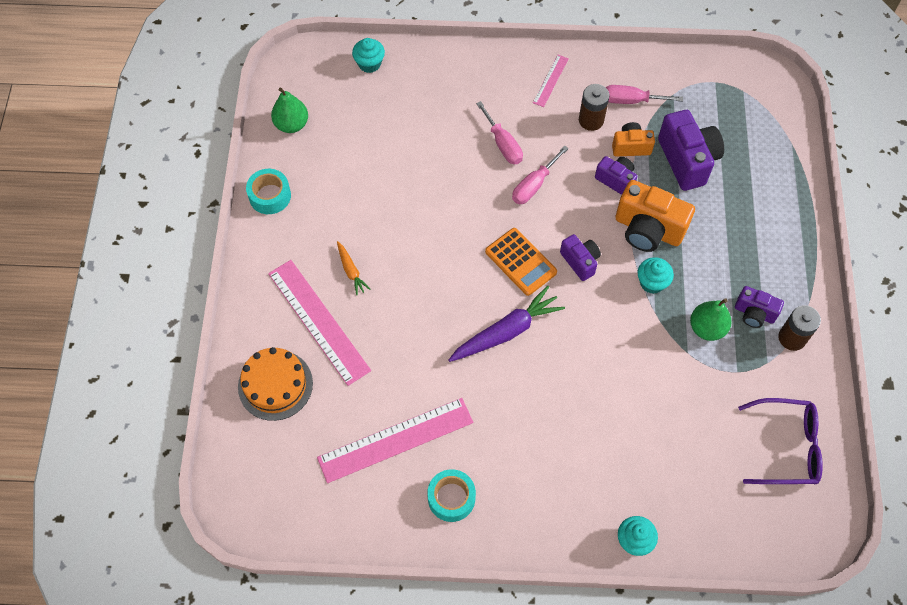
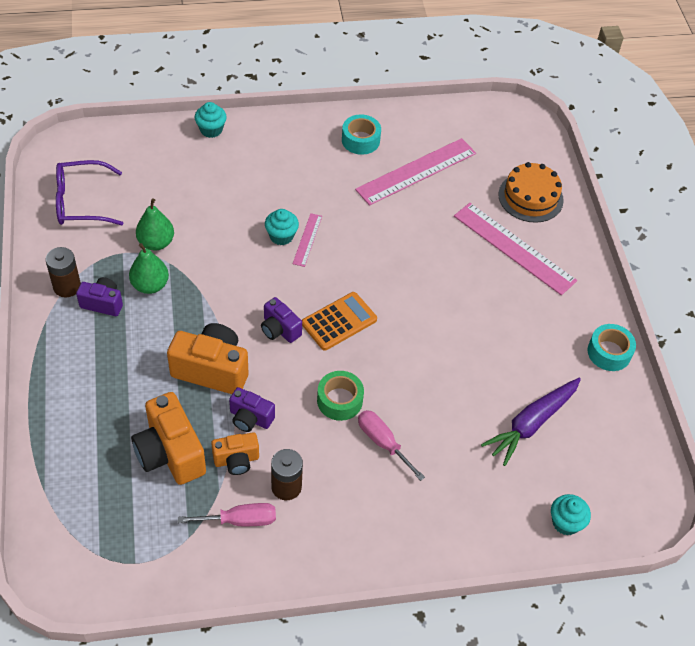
camera: 165 degrees right, 10 degrees down
green pear [271,88,308,133] -> green pear moved to [136,198,174,250]
orange carrot [337,241,370,295] -> none
purple carrot [449,286,565,362] -> purple carrot moved to [481,378,581,466]
orange calculator [485,228,557,296] -> orange calculator turned 105 degrees clockwise [302,292,377,351]
pink screwdriver [512,145,569,204] -> green tape [317,371,364,421]
pink ruler [533,55,569,107] -> pink ruler moved to [292,213,322,267]
turquoise cupcake [638,257,674,294] -> turquoise cupcake moved to [265,209,299,245]
purple camera [658,110,724,191] -> orange camera [131,392,206,485]

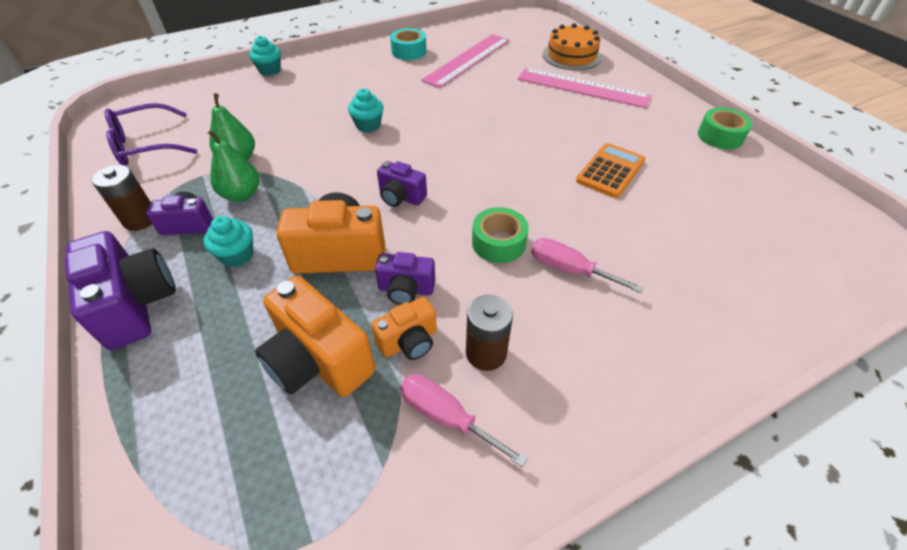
camera: 15 degrees left, 5 degrees down
pink screwdriver [178,503,276,526] -> pink screwdriver turned 120 degrees counterclockwise [400,374,528,467]
pink ruler [292,213,322,267] -> none
orange calculator [302,292,377,351] -> orange calculator moved to [576,143,645,198]
purple carrot [481,378,581,466] -> none
turquoise cupcake [551,494,591,535] -> turquoise cupcake moved to [203,216,253,267]
turquoise tape [587,324,636,371] -> green tape [698,108,752,149]
none -> purple camera [65,231,176,350]

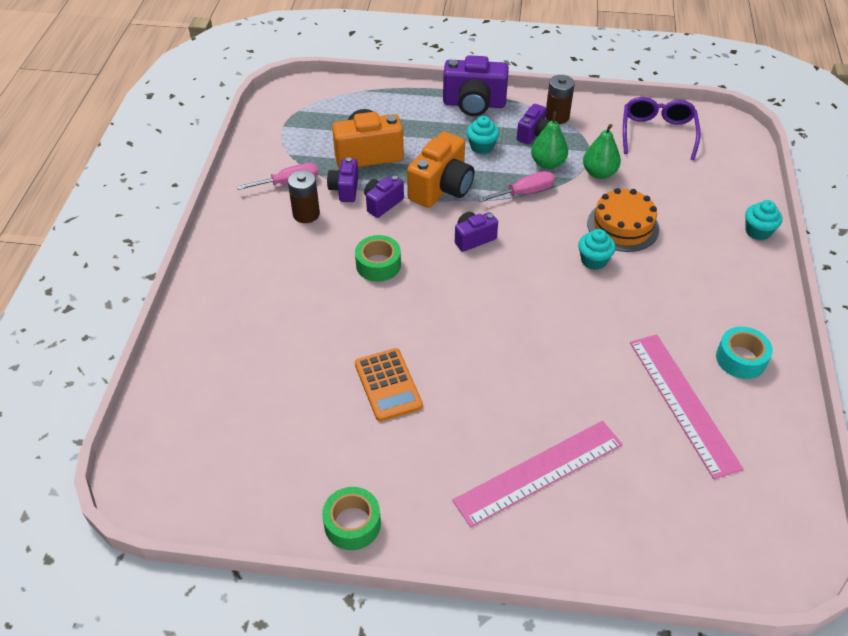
camera: 125 degrees right, 0 degrees up
orange camera [371,297,437,360] -> purple camera [327,158,358,202]
pink screwdriver [531,238,644,293] -> pink screwdriver moved to [478,171,555,202]
orange cake [543,23,601,70] -> orange cake moved to [587,188,659,252]

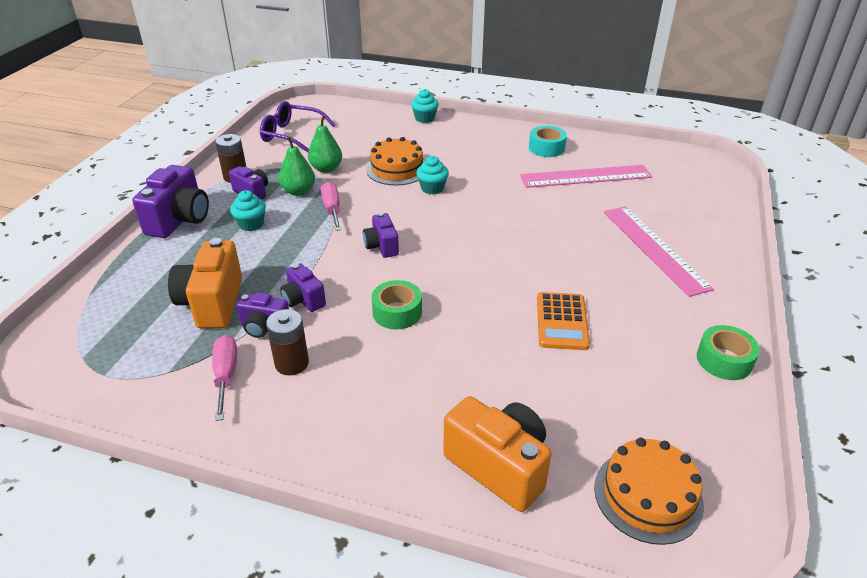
camera: 80 degrees left, 10 degrees down
orange calculator [355,348,423,422] -> orange calculator turned 105 degrees clockwise [537,292,590,350]
orange camera [407,131,474,208] -> orange camera moved to [443,396,552,512]
none -> orange cake [594,438,704,545]

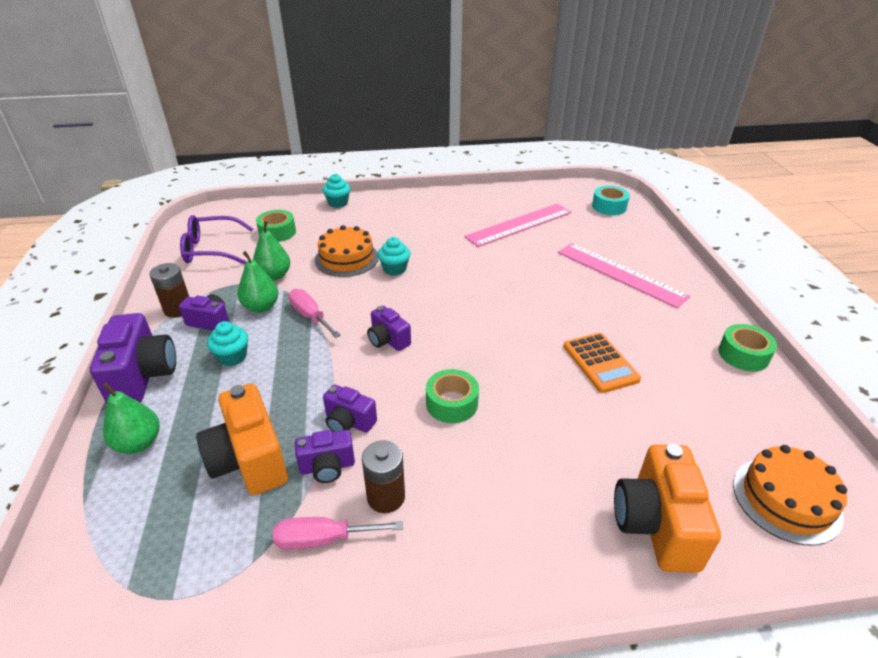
camera: 25 degrees left, 0 degrees up
pink screwdriver [212,335,237,421] -> pink screwdriver turned 60 degrees counterclockwise [273,517,403,550]
orange camera [443,396,552,512] -> orange camera turned 105 degrees counterclockwise [614,444,721,573]
turquoise tape [529,126,567,157] -> turquoise tape moved to [592,186,630,215]
none -> green pear [102,382,160,454]
none -> green tape [256,210,296,242]

